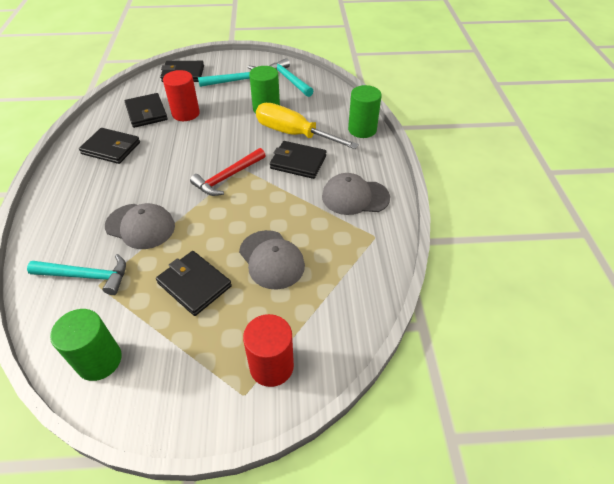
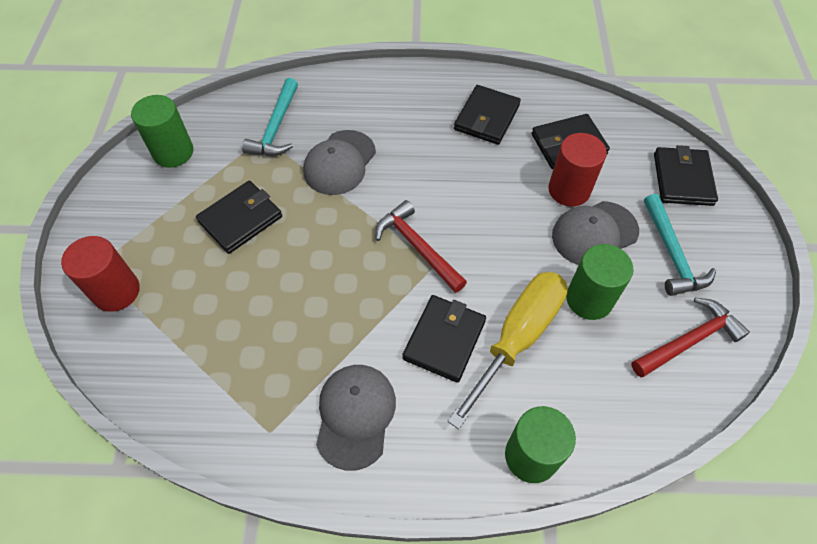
camera: 95 degrees right, 10 degrees up
grey cap [239,230,305,290] -> grey cap moved to [552,201,639,265]
turquoise hammer [270,58,313,97] -> red hammer [631,298,750,377]

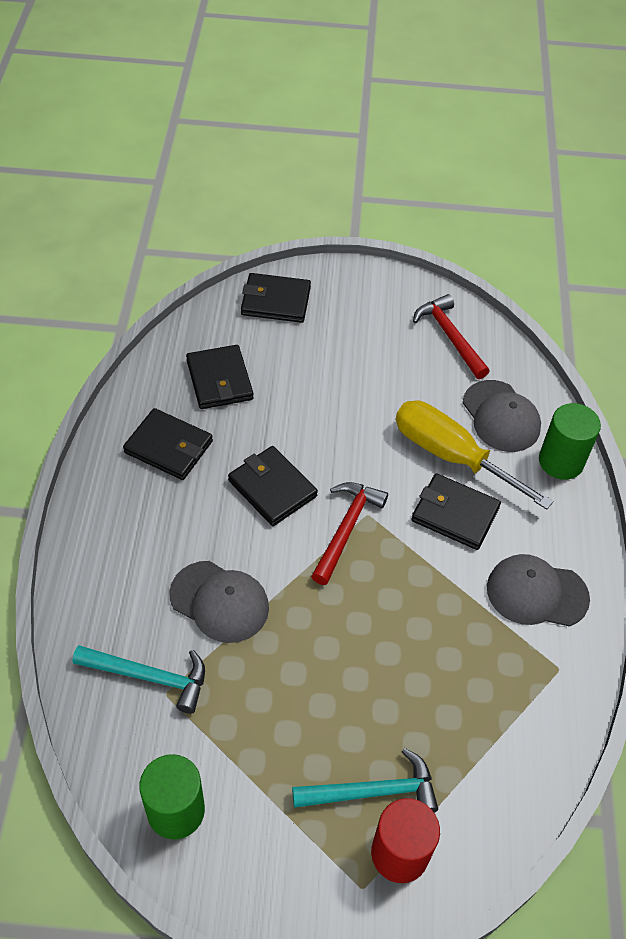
camera: 90 degrees left, 5 degrees down
black wallet [196,181,282,254] -> black wallet moved to [228,446,318,526]
red hammer [375,200,467,293] -> red hammer turned 150 degrees clockwise [311,482,388,585]
red cylinder [548,133,607,207] -> none
grey cap [552,201,639,265] -> grey cap moved to [463,380,541,452]
green cylinder [566,244,634,320] -> none
turquoise hammer [644,194,716,296] -> turquoise hammer moved to [292,748,438,813]

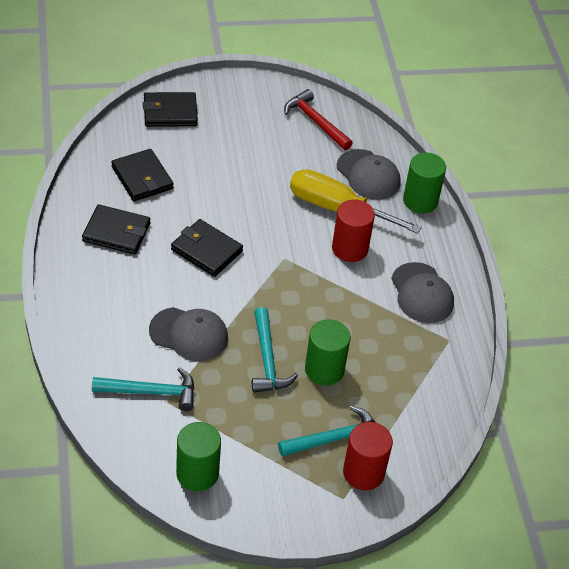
camera: 15 degrees left, 5 degrees down
red hammer [311,482,388,585] -> none
black wallet [411,473,501,550] -> red cylinder [332,199,375,262]
grey cap [487,554,590,626] -> grey cap turned 105 degrees counterclockwise [391,262,454,323]
none -> turquoise hammer [252,307,298,393]
none -> green cylinder [305,319,350,386]

